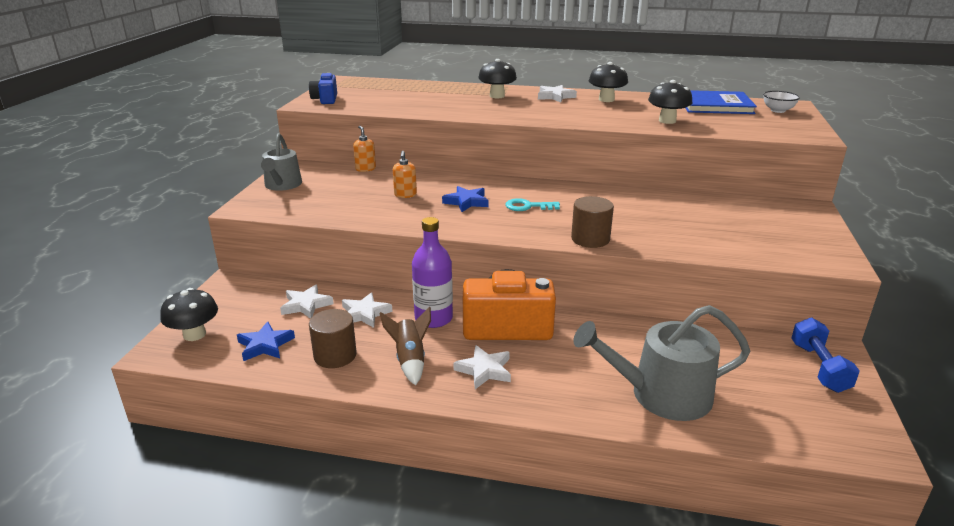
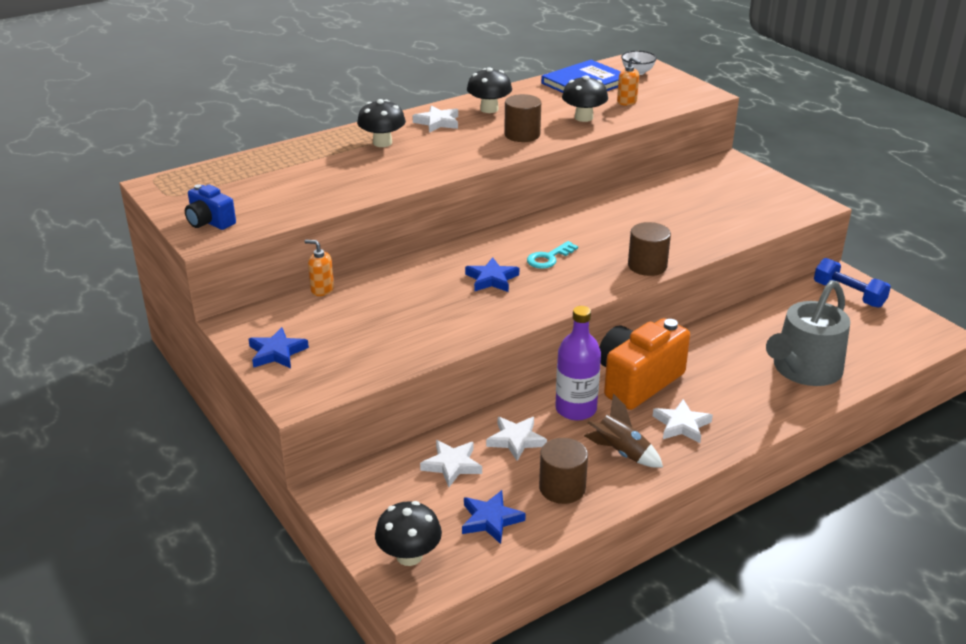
camera: 45 degrees left, 5 degrees up
grey watering can [261,133,302,191] -> blue star [249,327,309,368]
orange soap dispenser [393,151,417,198] -> orange soap dispenser moved to [617,57,641,106]
none -> brown cylinder [504,94,541,142]

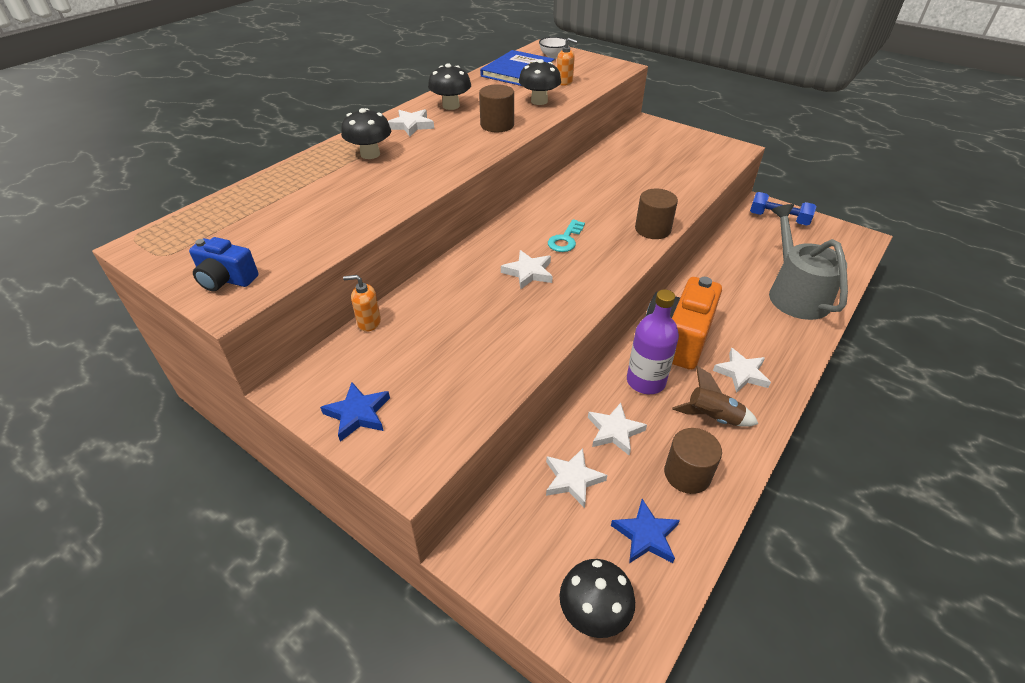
camera: 20 degrees left, 10 degrees up
blue star [465,257,519,292] -> white star [501,250,553,290]
grey watering can [766,280,850,386] -> grey watering can turned 150 degrees clockwise [769,204,848,320]

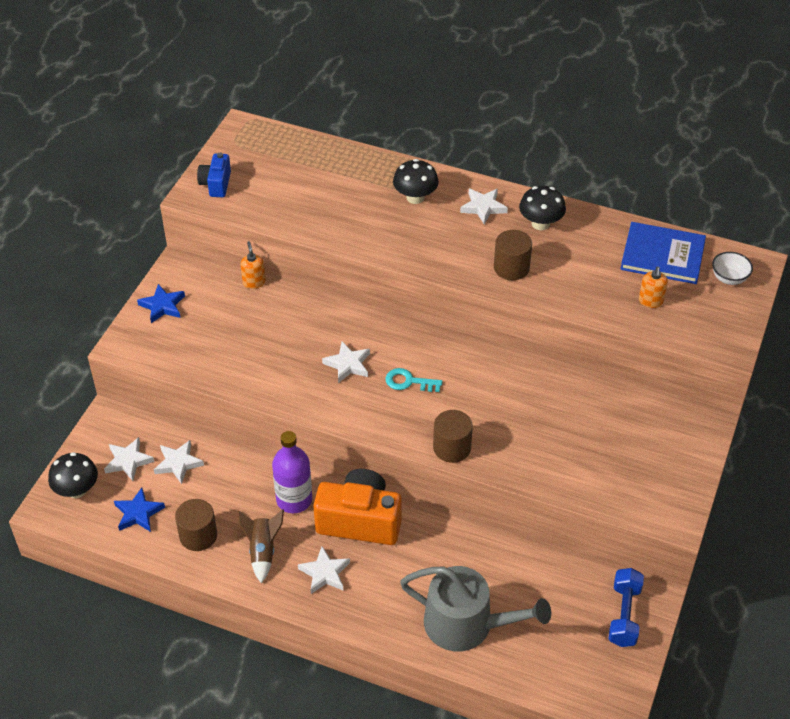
camera: 75 degrees right, 5 degrees up
black mushroom [519,59,561,105] -> none
white star [588,403,647,456] -> white star moved to [104,437,154,481]
grey watering can [769,204,848,320] -> grey watering can turned 45 degrees clockwise [400,566,551,651]

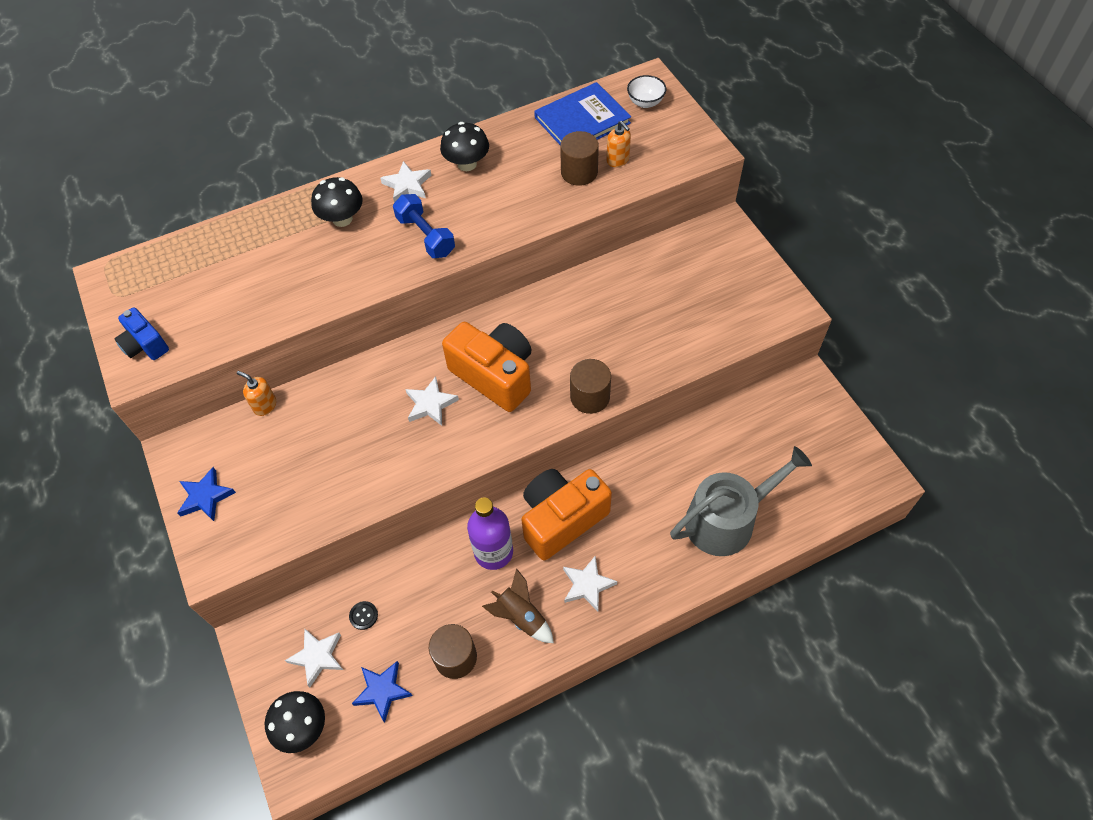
camera: 45 degrees left, 10 degrees up
white star [154,440,204,484] -> black button [349,601,378,630]
turquoise key [386,368,443,392] -> orange camera [442,322,531,412]
brown cylinder [494,230,532,280] -> brown cylinder moved to [560,131,599,186]
blue dumbbell [608,568,644,647] -> blue dumbbell moved to [393,194,455,258]

